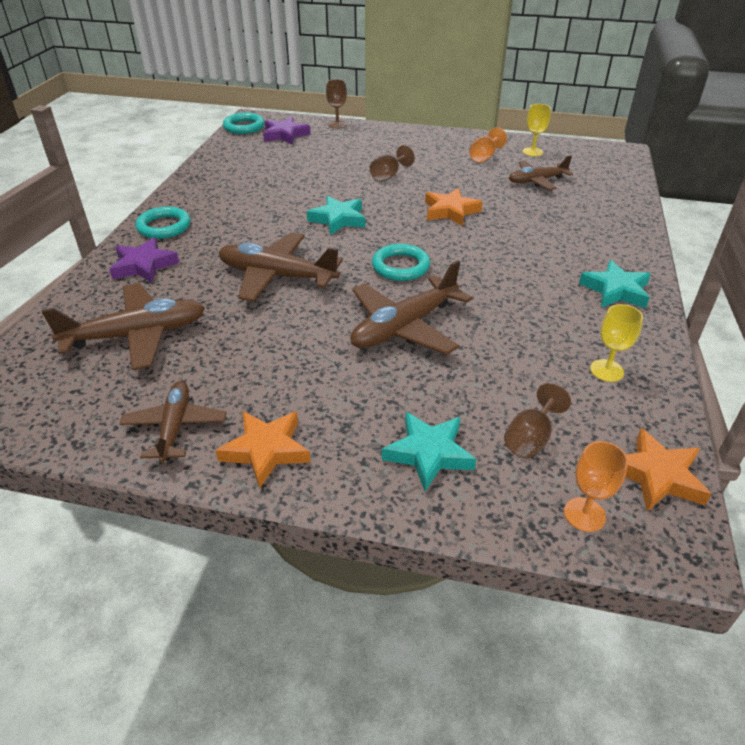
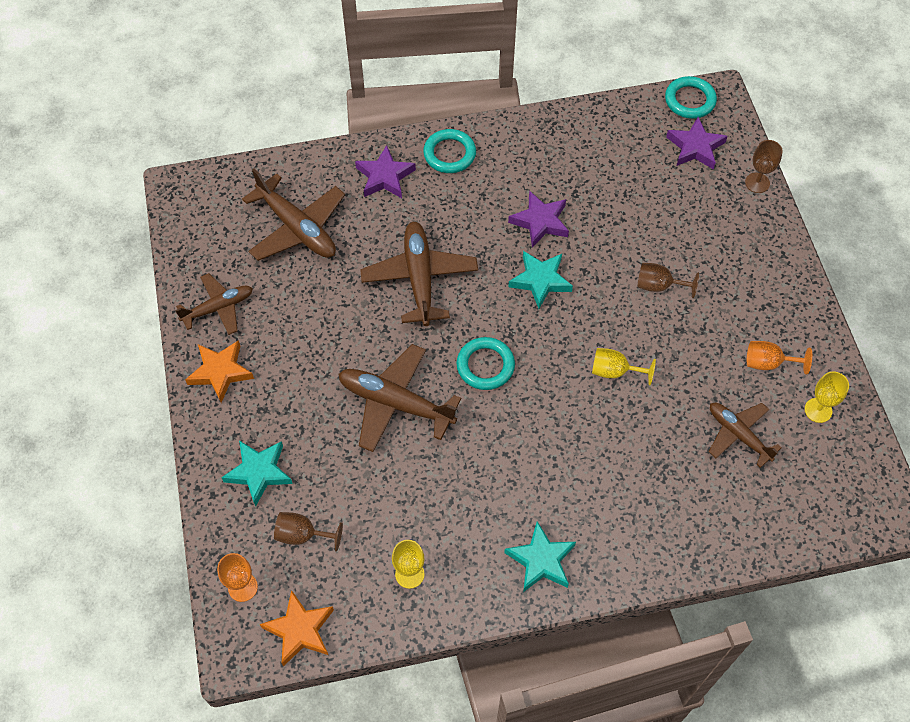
camera: 65 degrees right, 20 degrees up
orange star [425,188,483,226] -> yellow goblet [592,348,656,385]
none -> purple star [508,190,569,248]

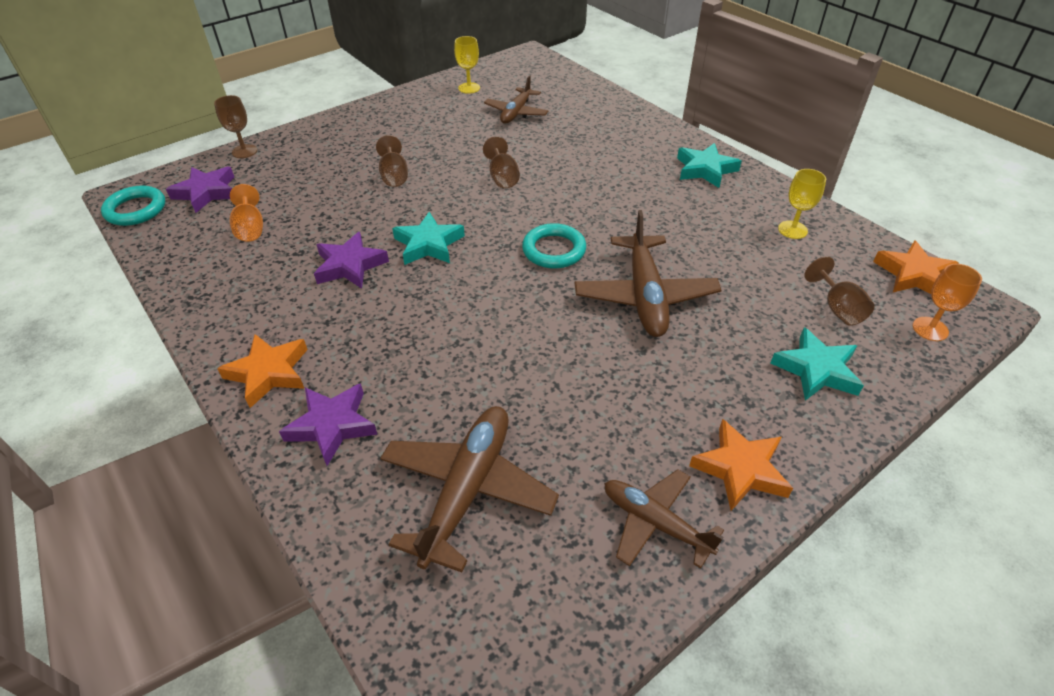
camera: 115 degrees left, 15 degrees down
brown plane [360,222,478,326] -> none
turquoise ring [423,129,476,173] -> orange star [217,334,308,408]
yellow goblet [592,348,656,385] -> brown goblet [483,136,520,188]
orange goblet [747,341,812,375] -> orange goblet moved to [230,184,263,242]

